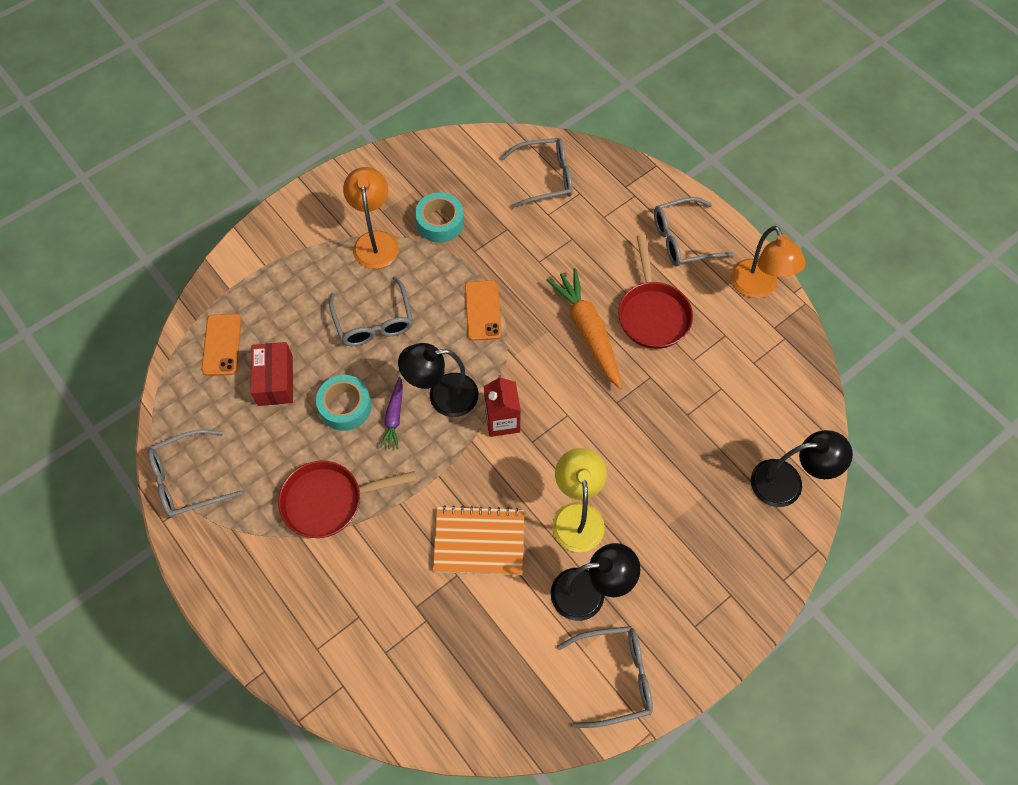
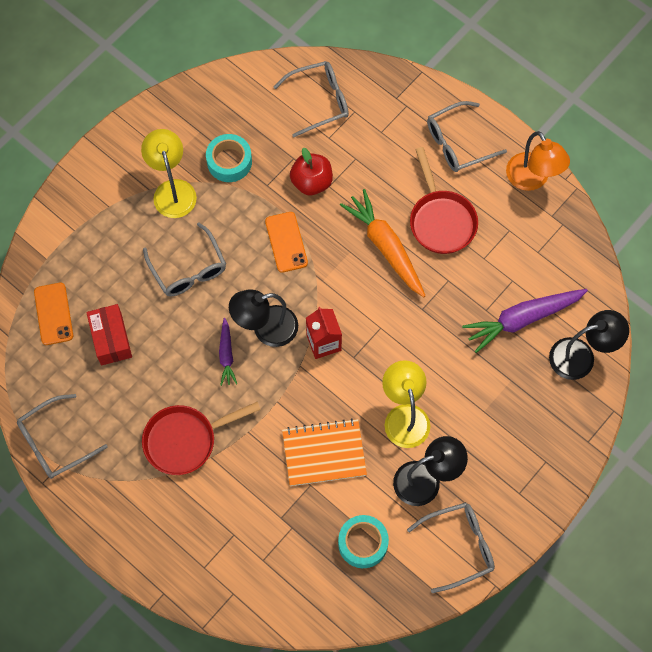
camera: 10 degrees left, 5 degrees up
turquoise tape [316,375,372,431] -> turquoise tape moved to [338,515,389,568]
orange lamp [343,167,399,269] -> yellow lamp [141,129,197,218]
none -> red apple [290,148,333,195]
none -> purple carrot [462,289,588,353]

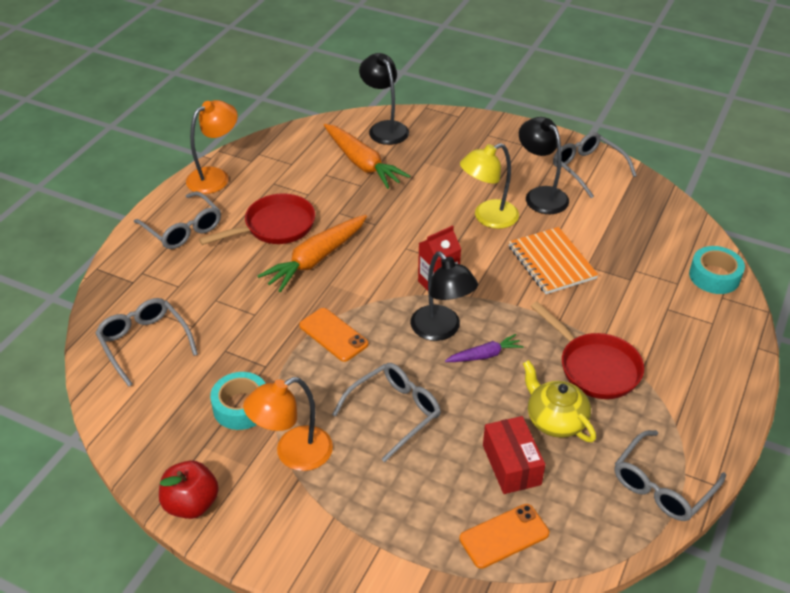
camera: 105 degrees left, 25 degrees down
grey glasses [17,394,108,479] -> grey glasses turned 90 degrees clockwise [615,430,726,521]
red box [86,304,132,366] -> red box turned 75 degrees counterclockwise [483,416,545,494]
yellow lamp [141,129,197,218] -> orange lamp [243,377,333,471]
orange phone [265,212,308,273] -> orange phone turned 75 degrees clockwise [299,308,369,362]
red apple [290,148,333,195] -> red apple moved to [159,461,219,519]
turquoise tape [338,515,389,568] -> turquoise tape moved to [689,246,745,294]
purple carrot [462,289,588,353] -> orange carrot [324,124,411,189]
none -> yellow teapot [523,360,596,442]

